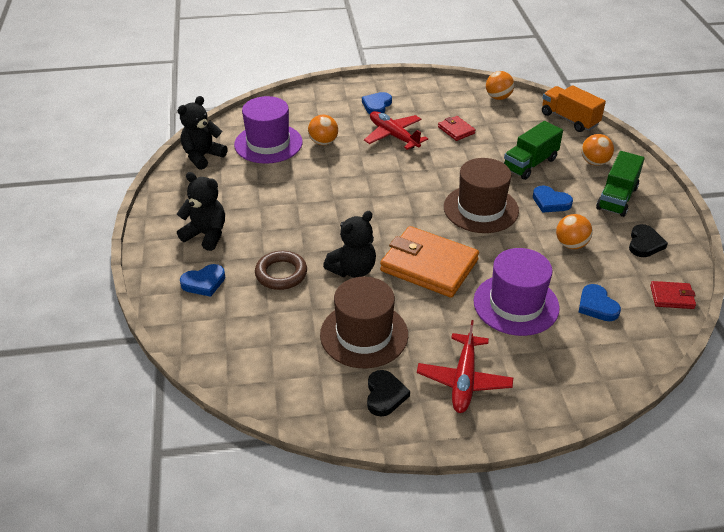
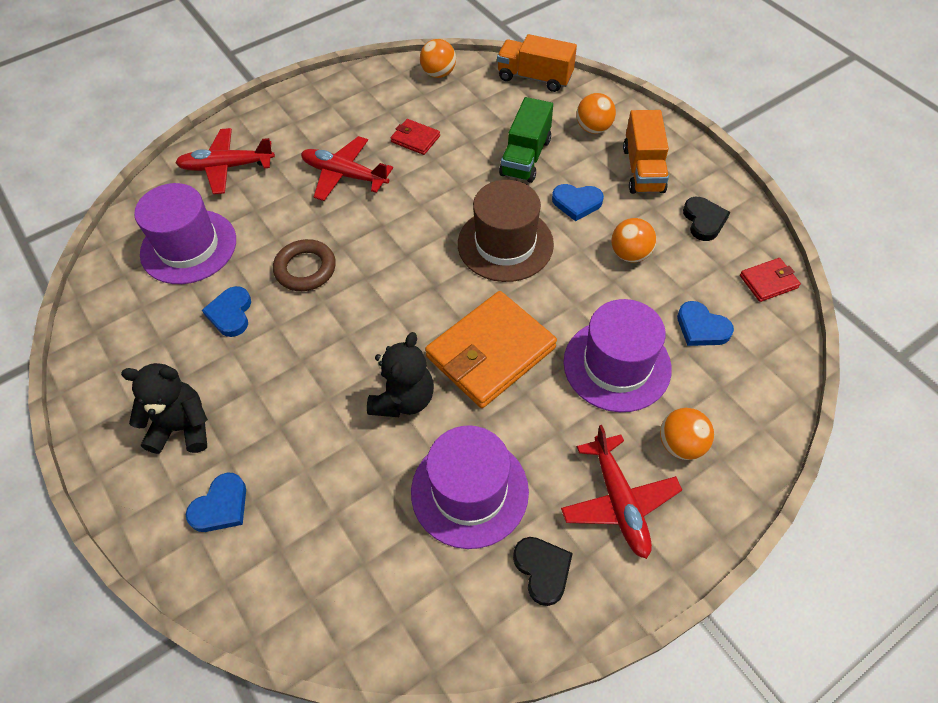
camera: 25 degrees left, 15 degrees up
black teddy bear [178,96,228,170] -> none
brown ring [255,251,307,290] -> brown ring moved to [273,239,336,291]
orange ball [308,115,338,145] -> orange ball moved to [660,408,714,460]
brown hat [320,277,408,368] -> purple hat [411,425,529,549]
blue heart [362,92,392,114] -> blue heart moved to [202,286,251,337]
orange wallet [380,226,479,298] -> orange wallet turned 45 degrees counterclockwise [425,291,557,408]
green truck [596,151,645,217] -> orange truck [623,110,669,194]
none -> red plane [176,128,275,194]

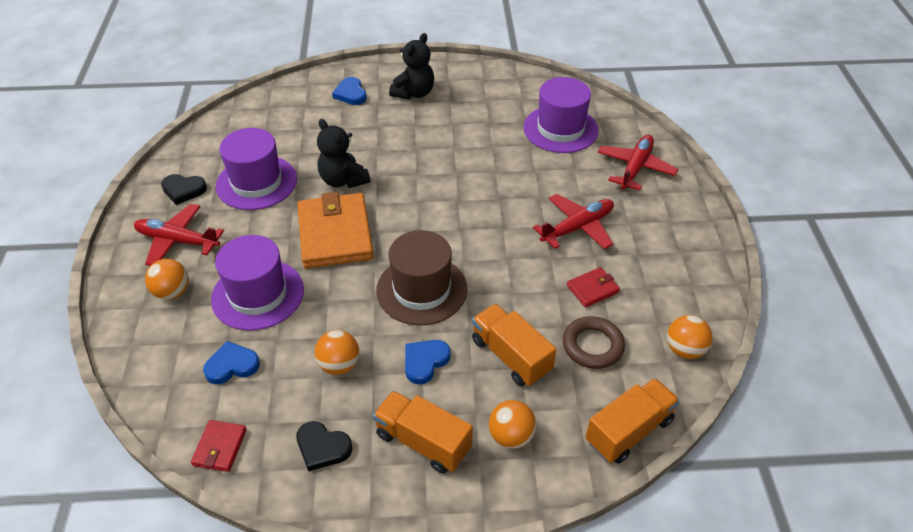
camera: 120 degrees right, 10 degrees down
blue heart [202,286,251,337] -> none
brown ring [273,239,336,291] -> brown ring moved to [563,316,625,369]
green truck [499,97,553,183] -> orange truck [472,304,556,386]

